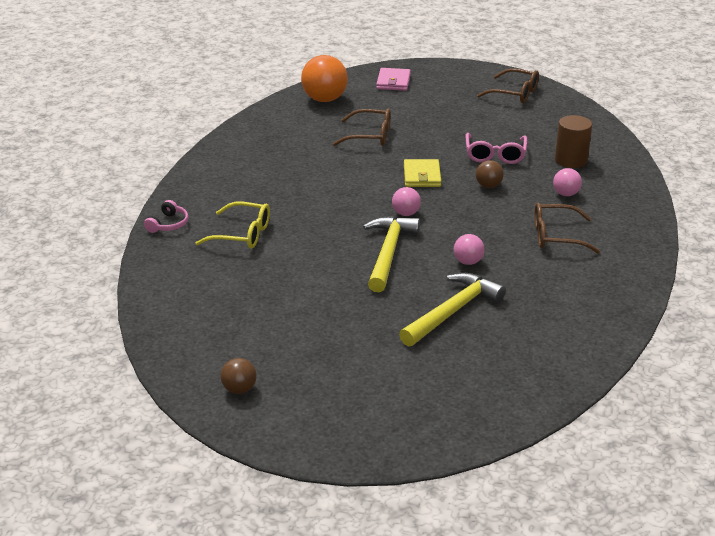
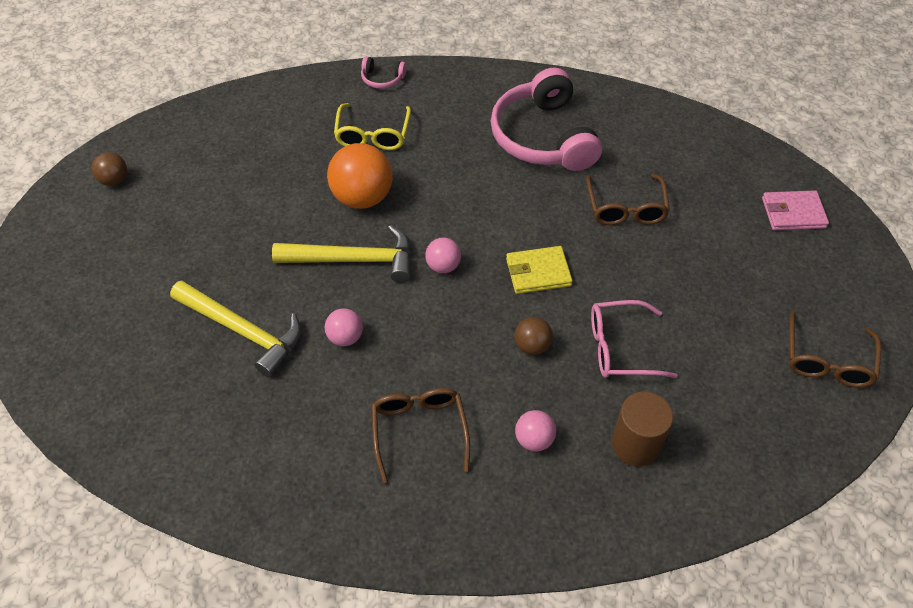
camera: 80 degrees right, 20 degrees up
orange ball [301,55,348,102] -> orange ball moved to [327,143,392,209]
none -> pink headphones [491,68,602,171]

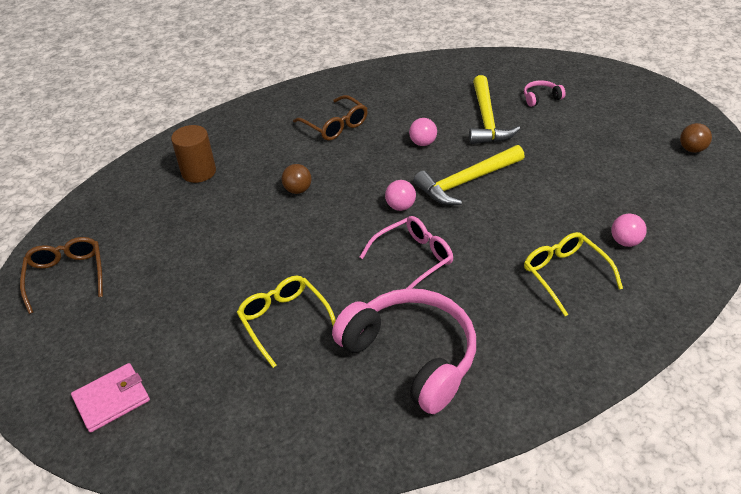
camera: 150 degrees right, 10 degrees down
yellow hammer [170,281,301,377] -> yellow hammer turned 90 degrees counterclockwise [469,75,520,144]
orange ball [327,143,392,209] -> none
pink headphones [361,56,407,89] -> pink headphones moved to [524,80,566,107]
yellow wallet [506,246,573,294] -> none
pink ball [515,410,556,452] -> pink ball moved to [611,214,647,247]
brown glasses [586,174,670,225] -> yellow glasses [237,276,336,368]
pink glasses [591,300,678,378] -> pink glasses moved to [360,216,453,289]

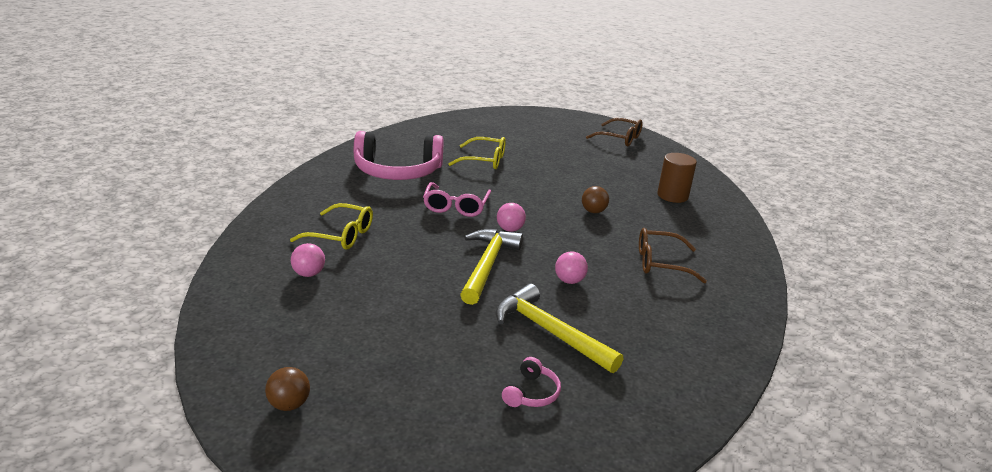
camera: 130 degrees right, 15 degrees down
pink wallet [71,363,150,433] -> none

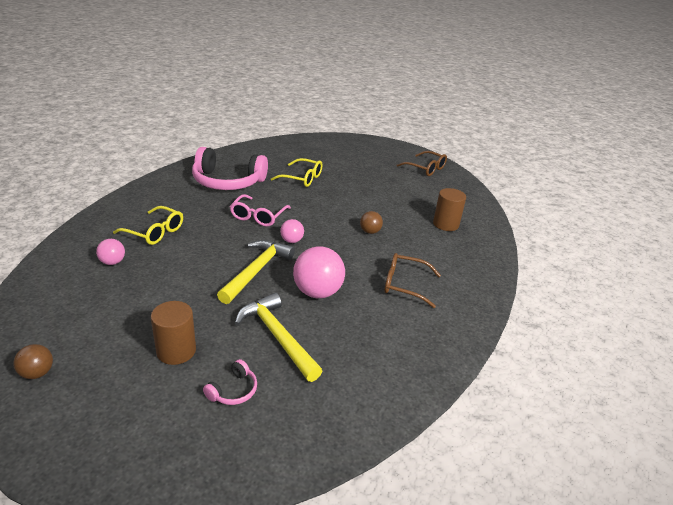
camera: 10 degrees right, 5 degrees up
pink ball [555,252,588,284] -> pink ball [293,246,345,298], size x1.90
none -> brown cylinder [151,301,196,365]

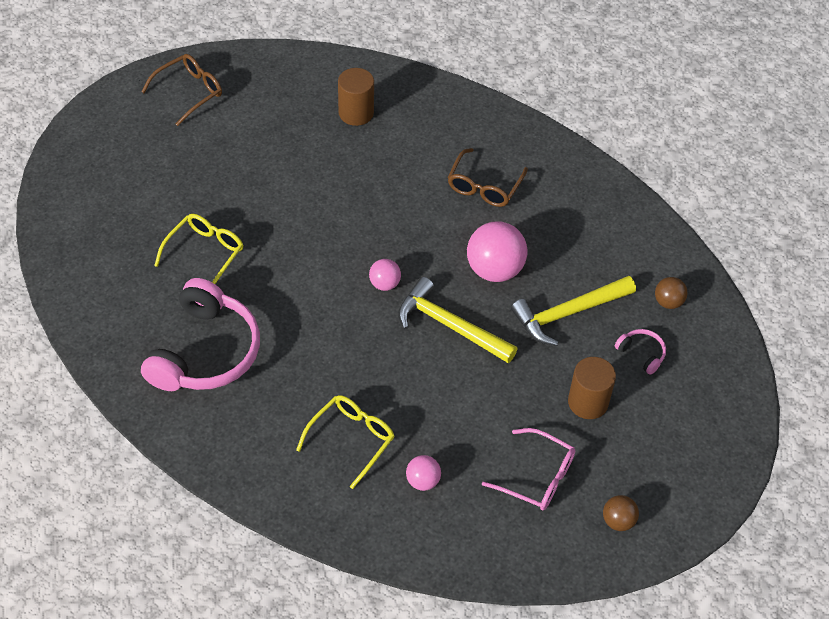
camera: 80 degrees left, 20 degrees up
pink glasses [230,194,291,227] -> pink glasses moved to [482,428,575,510]
brown ball [360,211,383,234] -> brown ball moved to [655,277,688,309]

